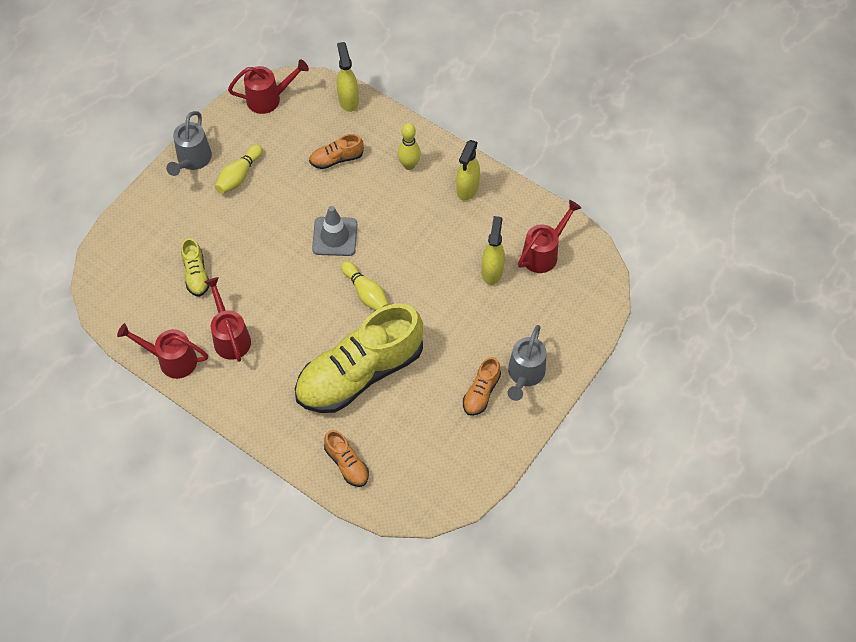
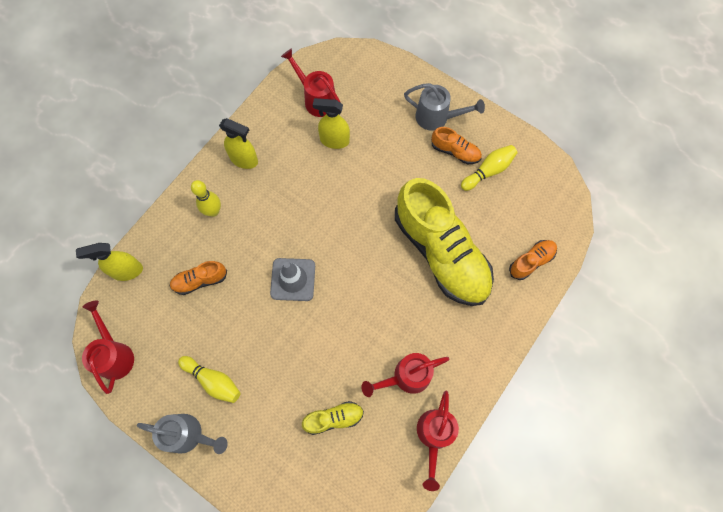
camera: 90 degrees left, 10 degrees up
orange shoe [309,134,364,169] -> orange shoe turned 90 degrees clockwise [170,261,227,295]
yellow bowling pin [341,261,389,311] -> yellow bowling pin moved to [461,145,517,191]

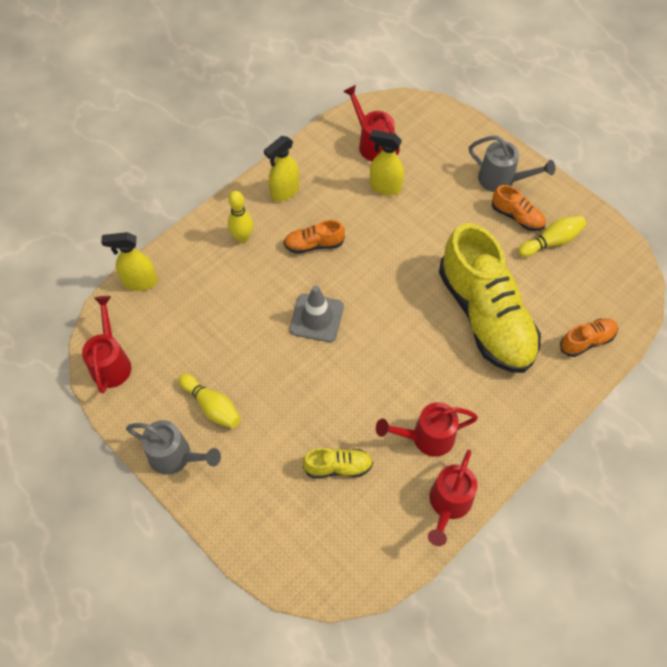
camera: 10 degrees right, 10 degrees down
orange shoe [170,261,227,295] -> orange shoe moved to [284,220,345,254]
yellow spray bottle [219,118,258,169] -> yellow spray bottle turned 105 degrees clockwise [264,136,299,202]

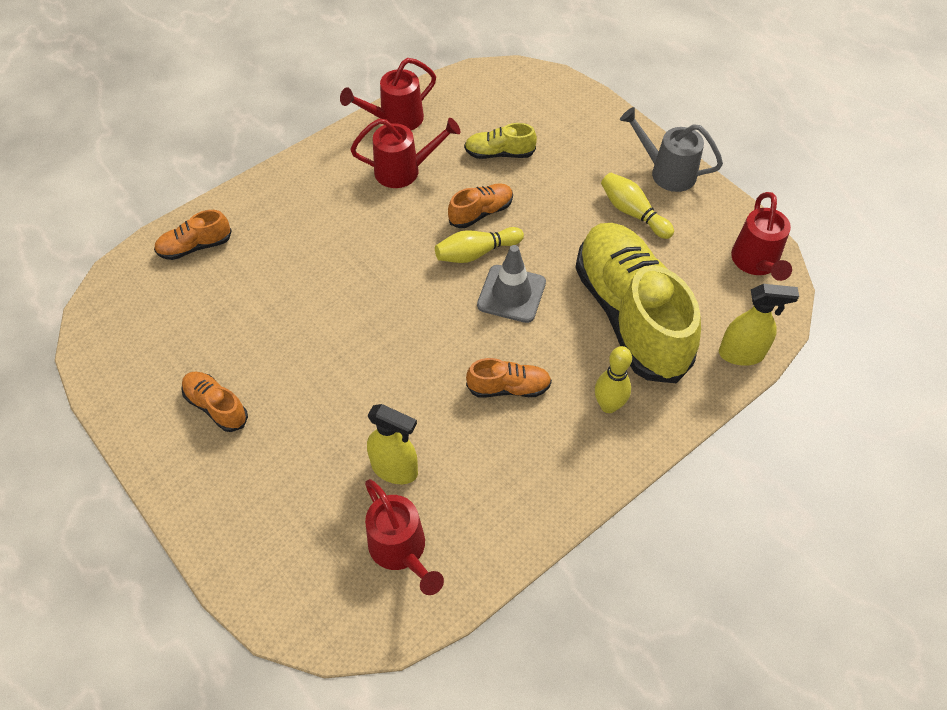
camera: 175 degrees left, 5 degrees down
yellow spray bottle [264,136,299,202] -> none
red watering can [428,450,477,546] -> red watering can turned 150 degrees counterclockwise [340,58,436,130]
yellow shoe [439,223,541,373] -> yellow shoe moved to [575,223,701,383]
grey watering can [469,136,555,192] -> none
yellow bowling pin [518,215,586,257] -> yellow bowling pin moved to [435,227,524,263]
none -> orange shoe [448,183,513,228]

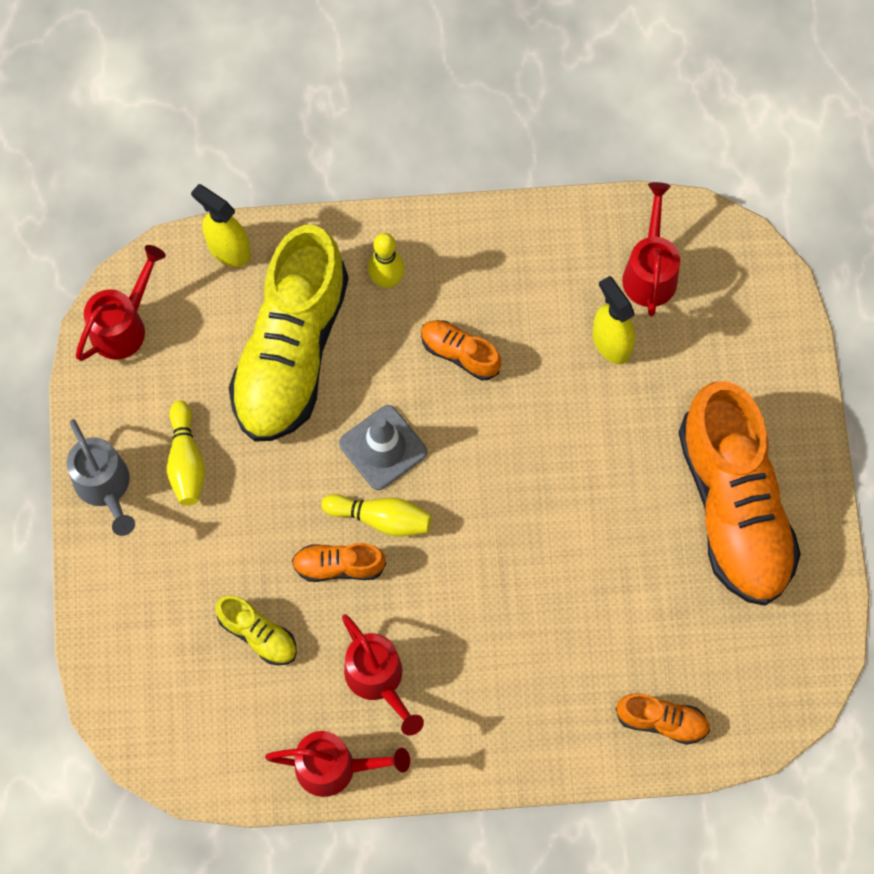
camera: 145 degrees left, 15 degrees up
orange shoe [181,371,248,432] -> orange shoe [678,381,801,606], size x2.36
red watering can [350,118,461,188] -> red watering can turned 150 degrees counterclockwise [342,614,424,736]

